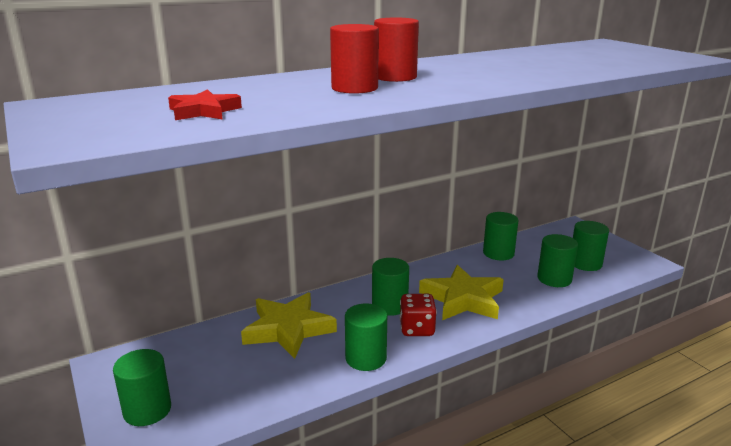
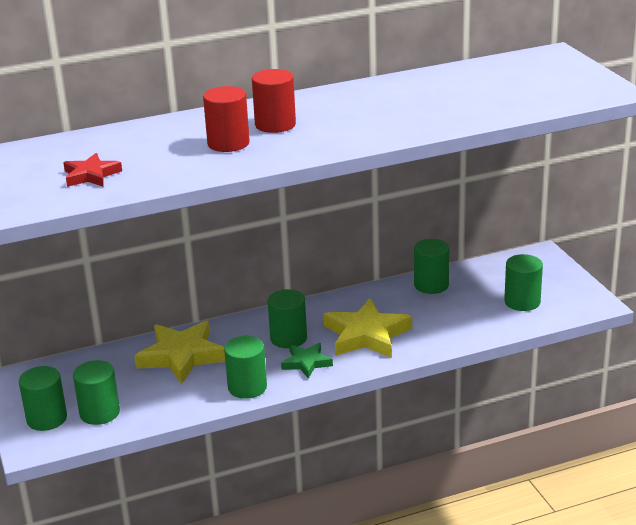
camera: 10 degrees right, 5 degrees up
red dice [400,294,437,336] -> green star [281,343,333,379]
green cylinder [537,234,578,287] -> green cylinder moved to [73,360,120,425]

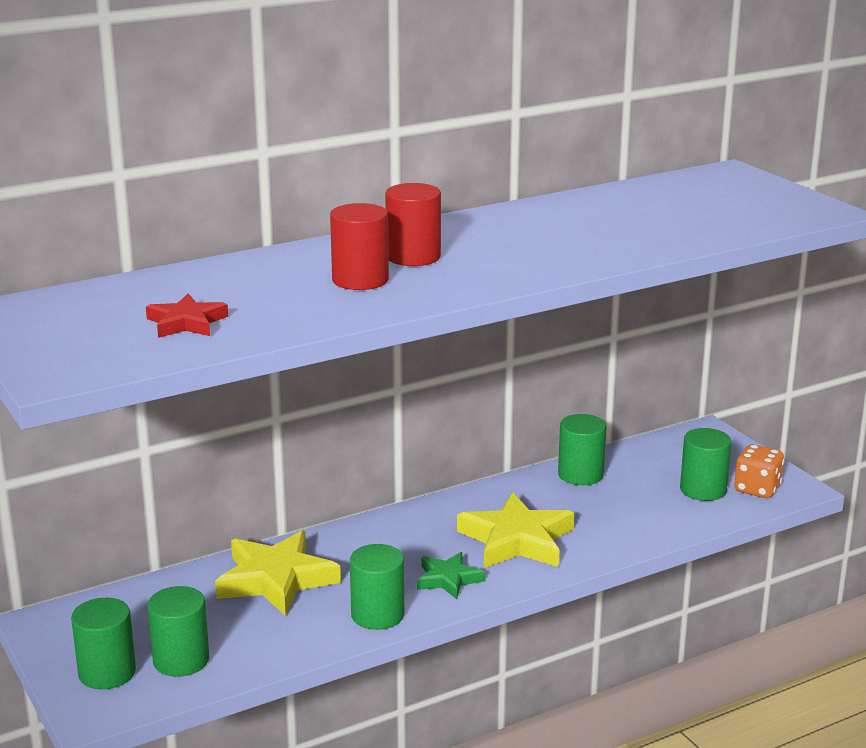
camera: 10 degrees left, 5 degrees down
green cylinder [268,289,307,348] -> none
none -> orange dice [734,444,784,498]

